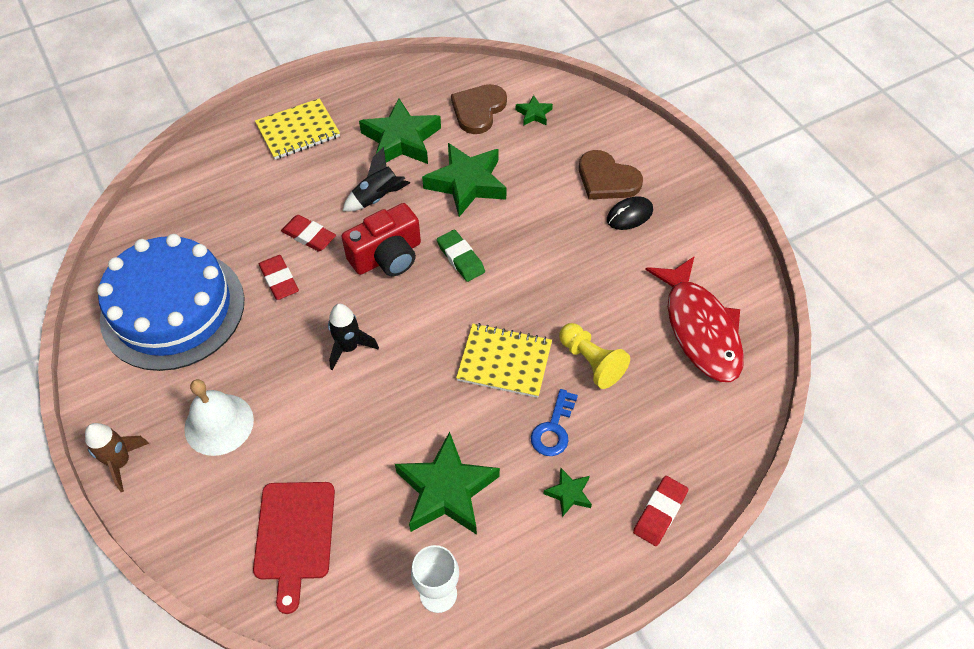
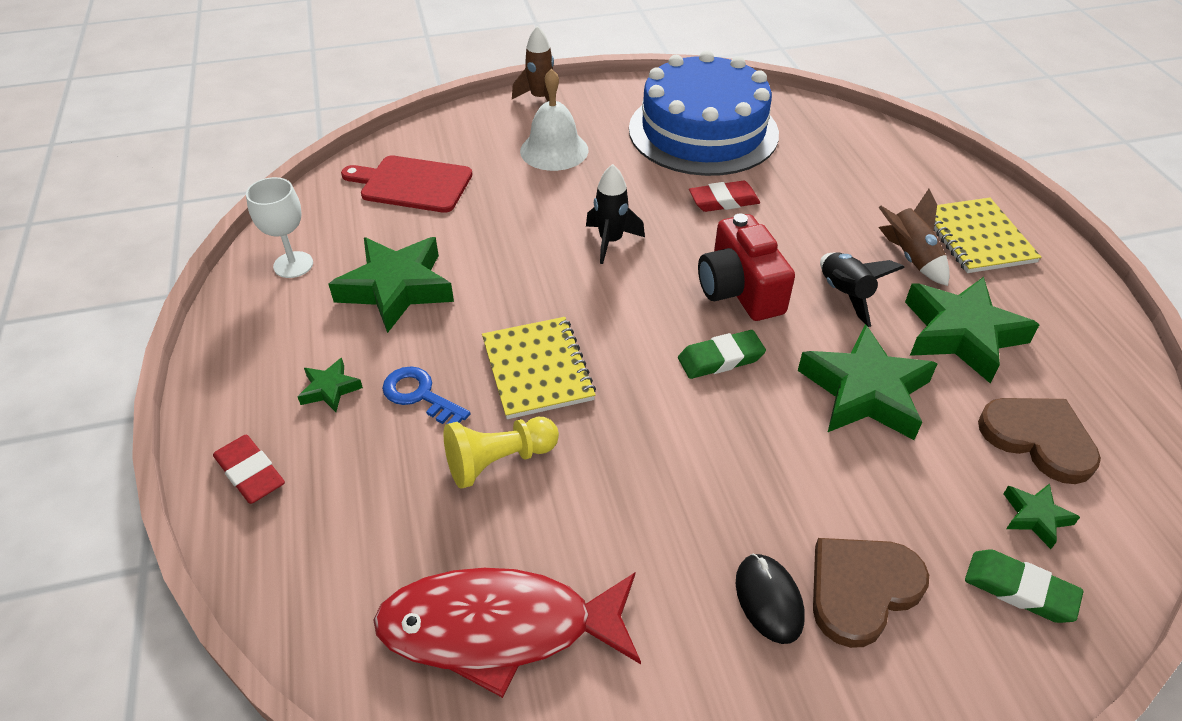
camera: 105 degrees right, 10 degrees down
red eraser [281,215,336,252] -> none
yellow notebook [456,323,552,398] -> yellow notebook turned 45 degrees counterclockwise [482,317,596,419]
none -> brown rocket [878,189,950,286]
none -> green eraser [965,549,1084,623]

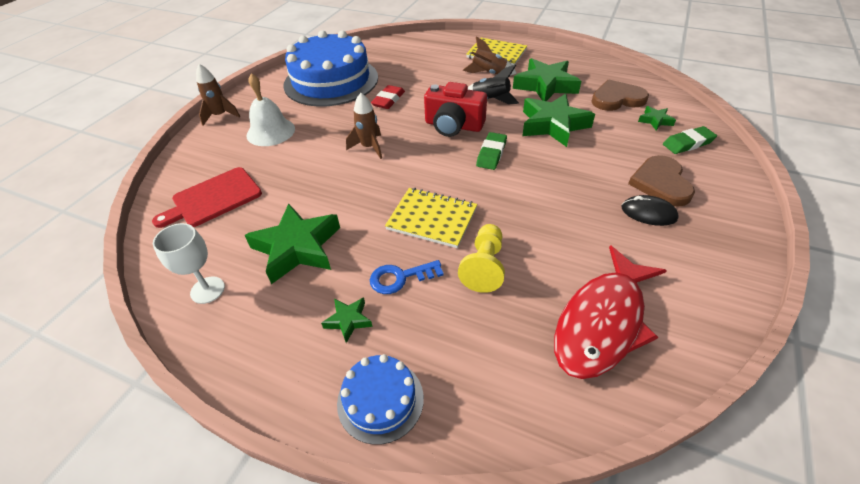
camera: 50 degrees left, 0 degrees up
red eraser [213,435,285,504] -> blue cake [337,354,424,445]
black rocket [586,164,645,264] -> brown rocket [346,93,382,159]

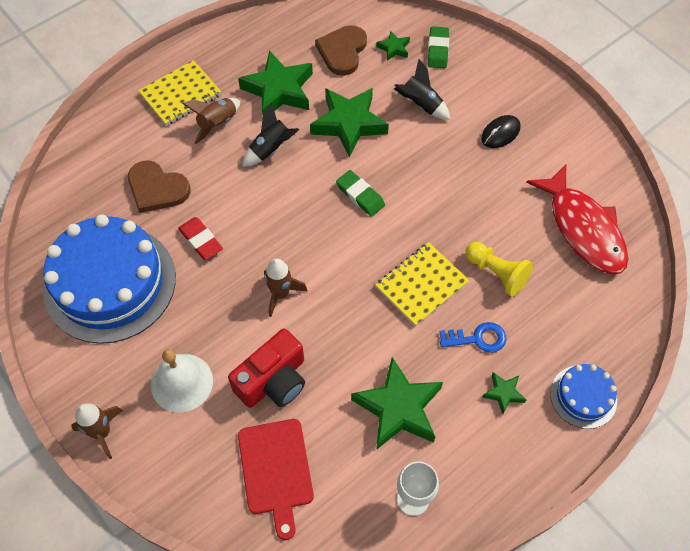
camera: 65 degrees left, 15 degrees up
blue key [370,260,444,294] -> blue key turned 105 degrees counterclockwise [440,322,506,353]
red camera [424,82,487,137] -> red camera moved to [228,329,305,408]
brown heart [628,155,695,207] -> brown heart moved to [128,160,190,213]
none -> black rocket [394,59,450,120]

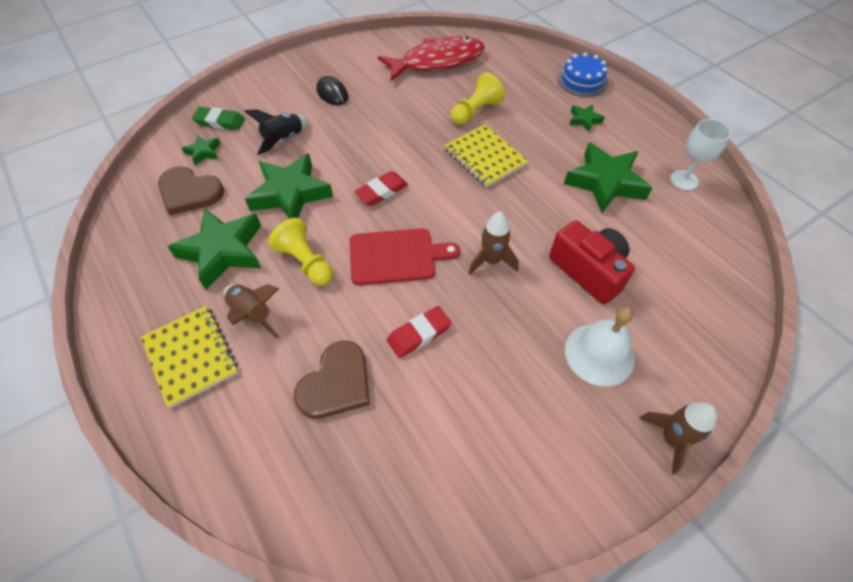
camera: 85 degrees left, 5 degrees down
blue cake [43,214,176,344] -> none
red cutting board [238,419,314,540] -> red cutting board moved to [350,228,460,285]
black rocket [243,102,299,167] -> yellow pawn [268,218,333,286]
green eraser [336,170,385,217] -> red eraser [354,171,408,206]
blue key [440,322,506,353] -> none

